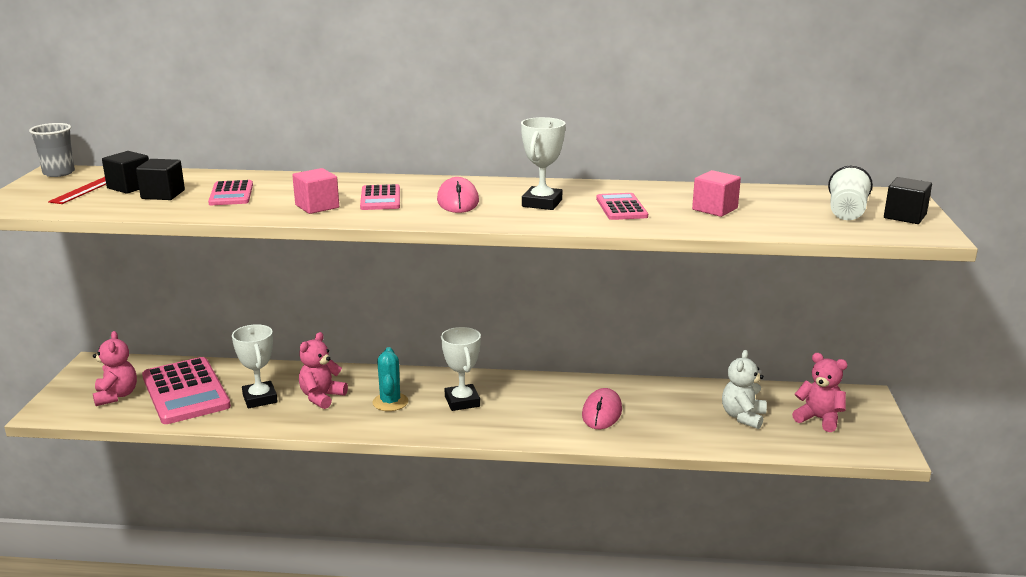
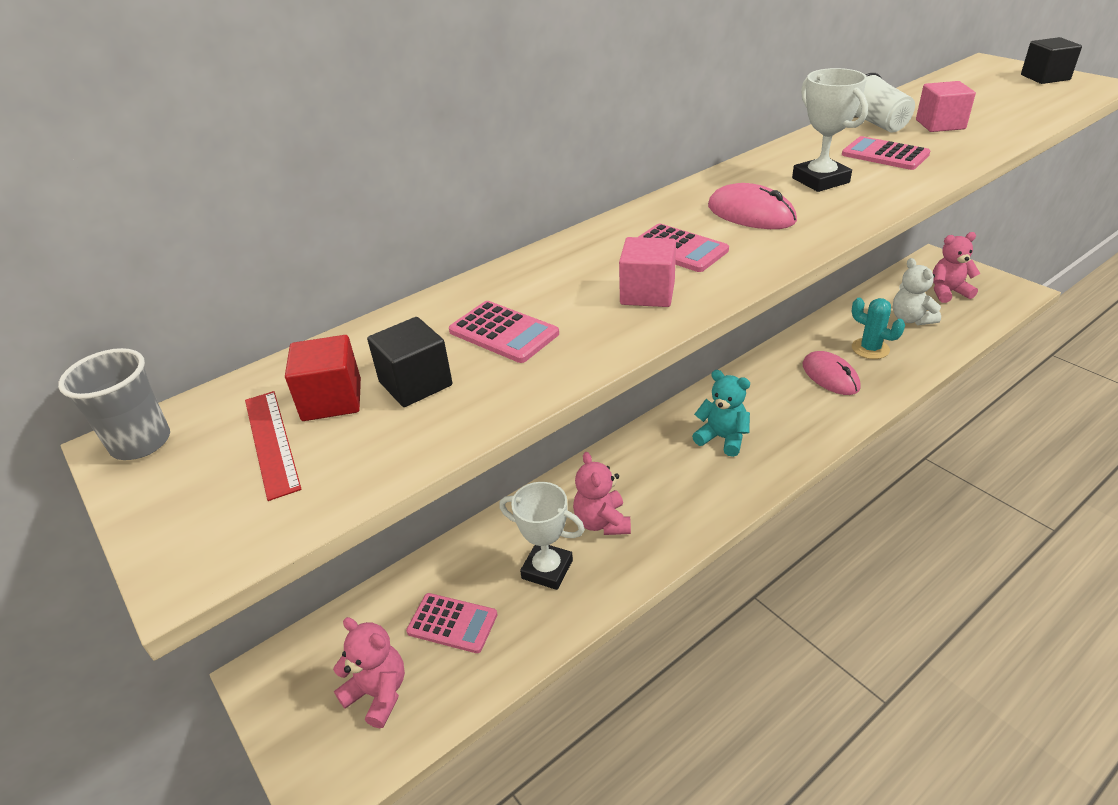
camera: 40 degrees left, 15 degrees up
black cube [102,151,149,194] -> red cube [285,335,361,421]
pink calculator [142,357,231,424] -> pink calculator [406,593,498,653], size x0.53
turquoise cactus [373,347,408,411] -> turquoise cactus moved to [852,298,905,359]
white trophy [441,327,481,411] -> turquoise teddy bear [692,370,750,457]
white cup [828,166,873,220] -> white cup moved to [854,73,915,132]

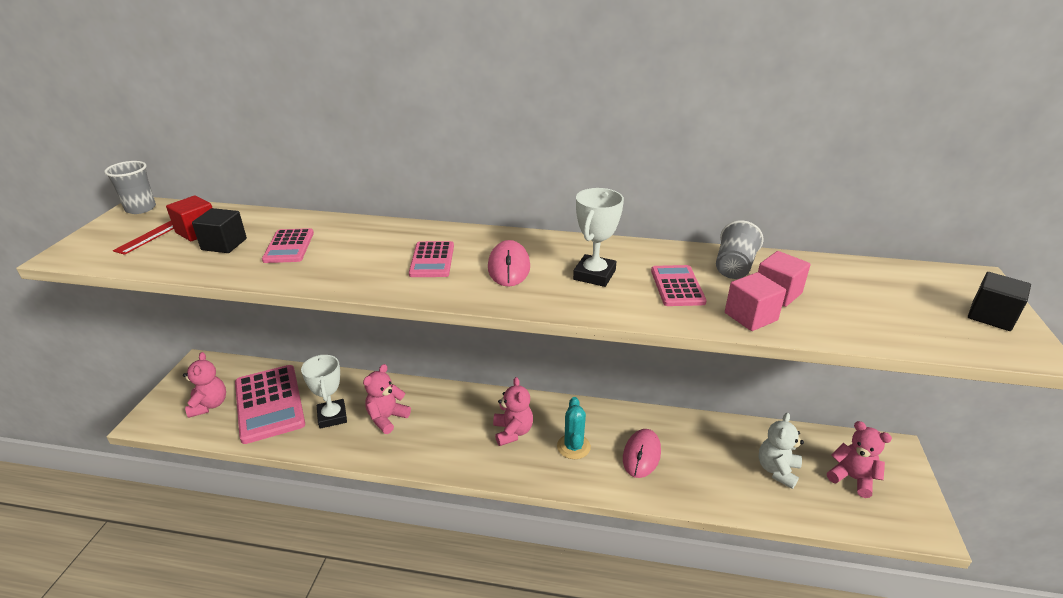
camera: 45 degrees right, 5 degrees down
pink calculator [406,593,498,653] -> pink calculator [235,365,305,444], size x1.90
pink cube [619,237,676,307] -> pink cube moved to [725,272,786,331]
turquoise teddy bear [692,370,750,457] -> pink teddy bear [493,377,533,446]
turquoise cactus [852,298,905,359] -> turquoise cactus moved to [557,397,591,459]
white cup [854,73,915,132] -> grey cup [716,220,764,279]

